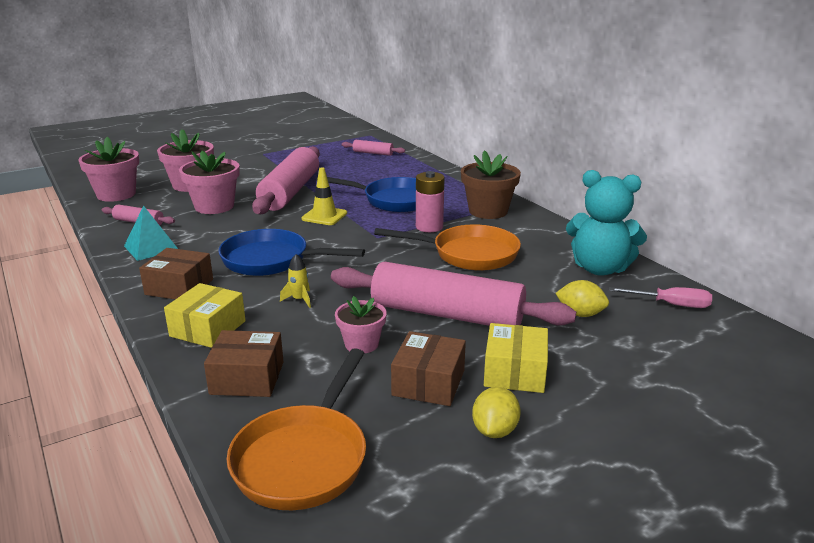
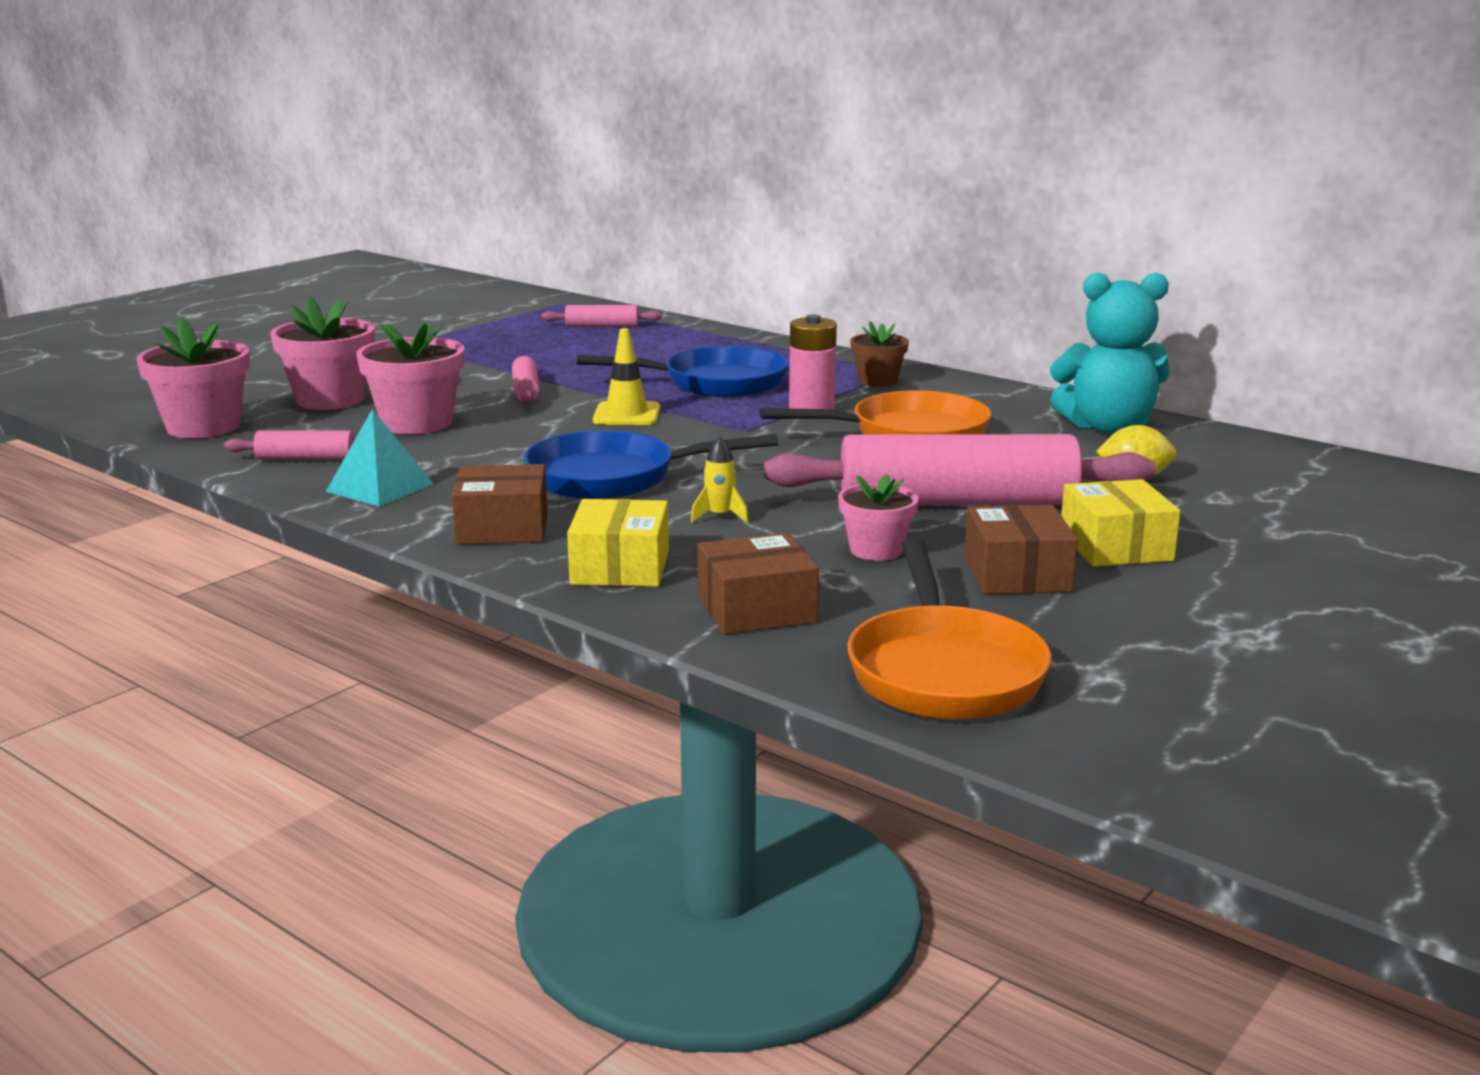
camera: 20 degrees left, 5 degrees down
pink rolling pin [252,146,320,215] -> pink rolling pin [512,356,540,403], size x0.44
brown flower pot [461,150,521,219] -> brown flower pot [850,321,909,387], size x0.61
yellow lemon [472,387,521,438] -> none
pink screwdriver [609,287,712,308] -> none

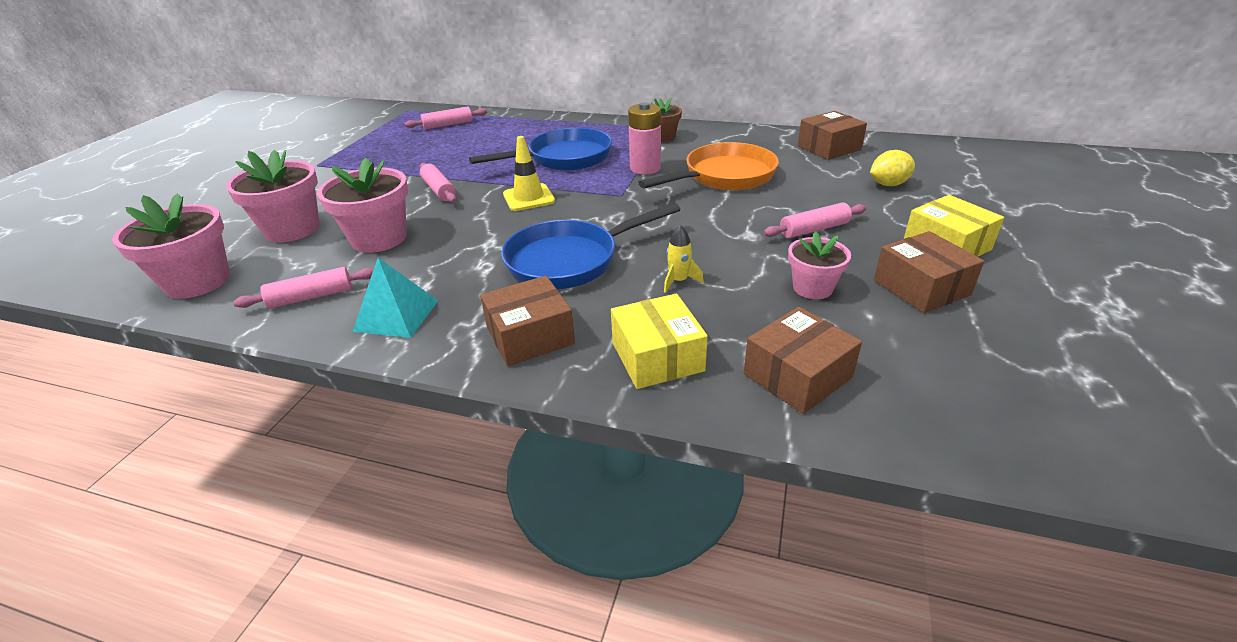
camera: 20 degrees left, 15 degrees up
pink rolling pin [764,434,1156,505] -> pink rolling pin [763,203,866,238], size x0.44
orange pan [847,538,1052,720] -> none
turquoise teddy bear [1050,272,1170,434] -> brown box [798,111,867,160]

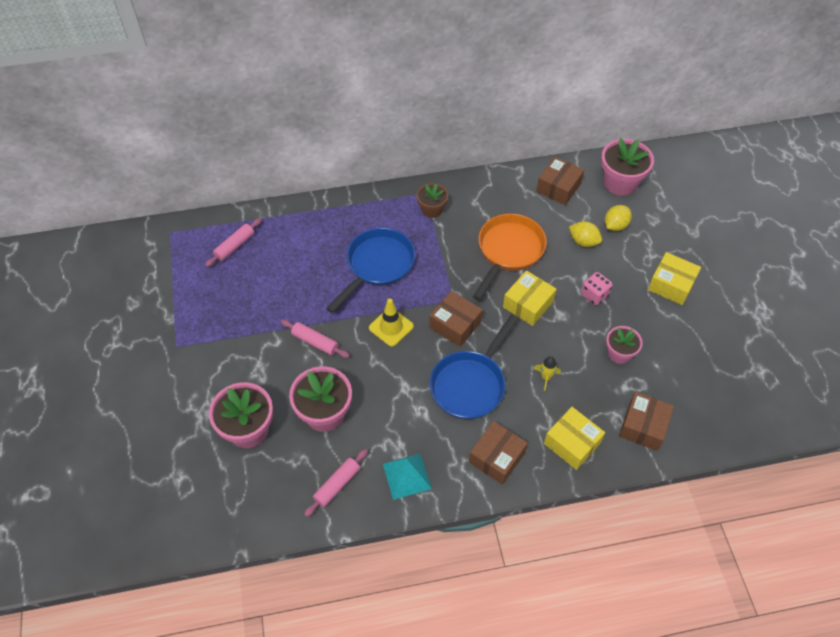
camera: 30 degrees left, 20 degrees up
pink flower pot [112,193,230,299] -> pink flower pot moved to [601,138,654,196]
pink battery [628,102,661,174] -> none
pink rolling pin [763,203,866,238] -> pink dice [581,272,613,305]
brown box [874,231,984,313] -> brown box moved to [429,291,483,347]
none -> yellow box [503,270,556,326]
none -> yellow lemon [569,221,602,247]

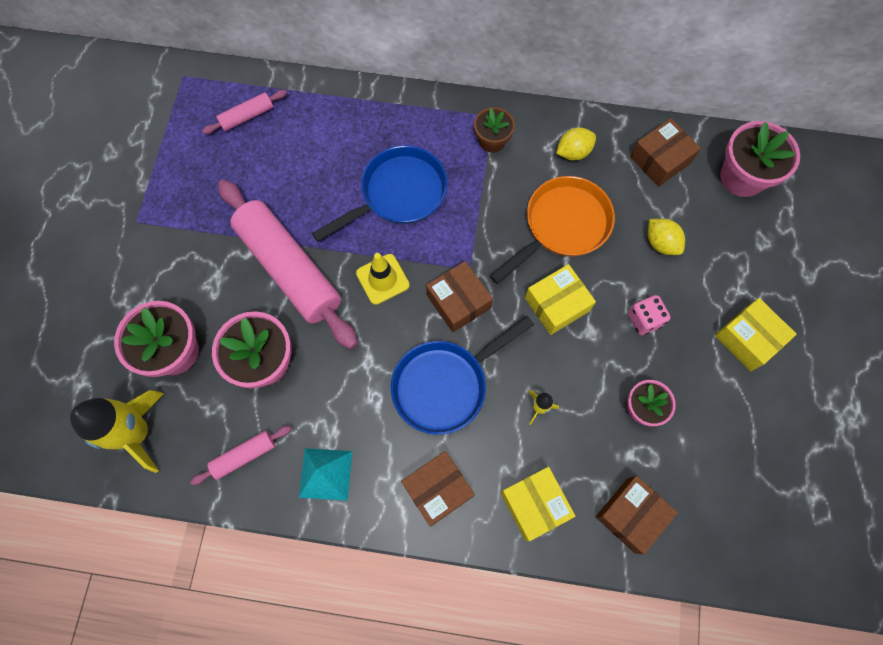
camera: 20 degrees right, 15 degrees up
pink rolling pin [281,320,350,358] -> pink rolling pin [218,179,358,349], size x2.25
yellow lemon [605,205,632,231] -> yellow lemon moved to [556,128,596,161]
none -> yellow rocket [70,390,164,473]

